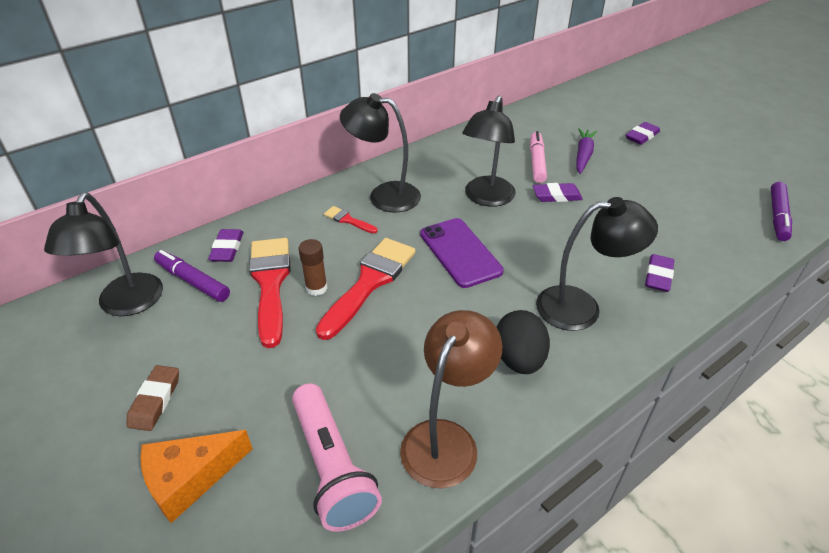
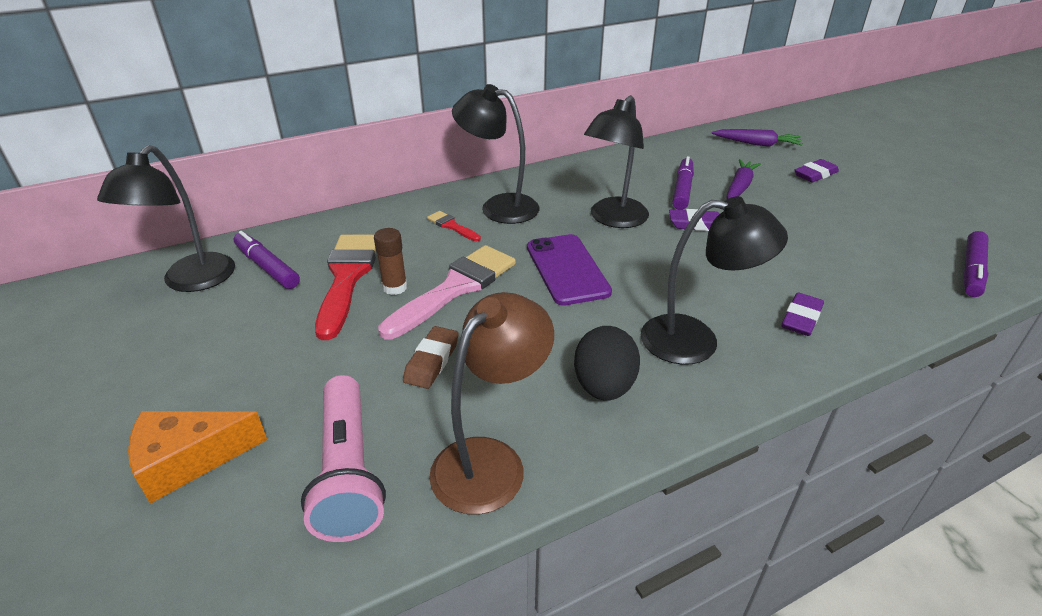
camera: 10 degrees right, 5 degrees down
brown eraser [126,365,179,431] -> brown eraser moved to [403,326,459,389]
purple eraser [208,229,243,262] -> none
red brush [316,238,416,340] -> pink brush [378,245,516,339]
pink marker [530,131,547,183] -> purple marker [672,156,694,210]
none -> purple carrot [712,129,803,147]

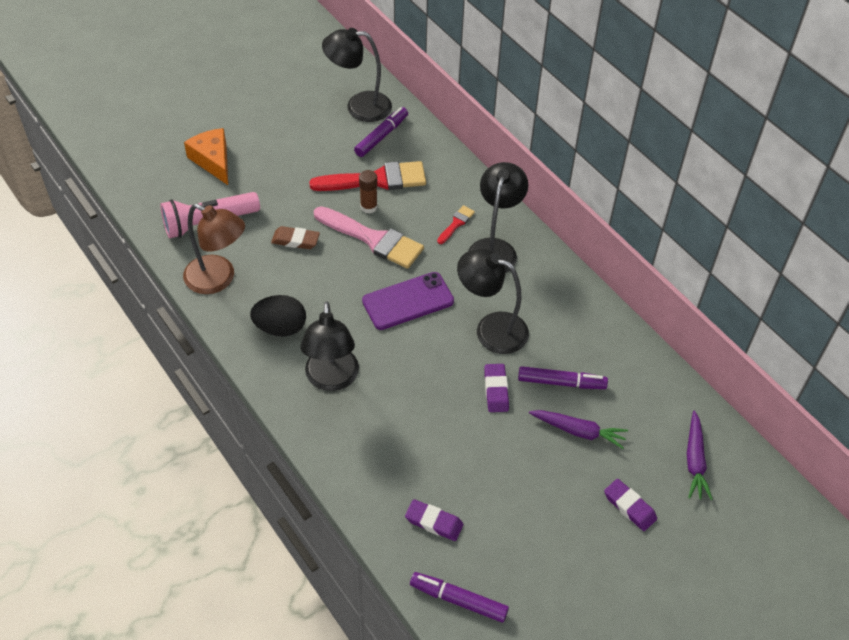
camera: 80 degrees right, 15 degrees up
purple eraser [782,292,824,336] -> purple eraser moved to [405,499,463,541]

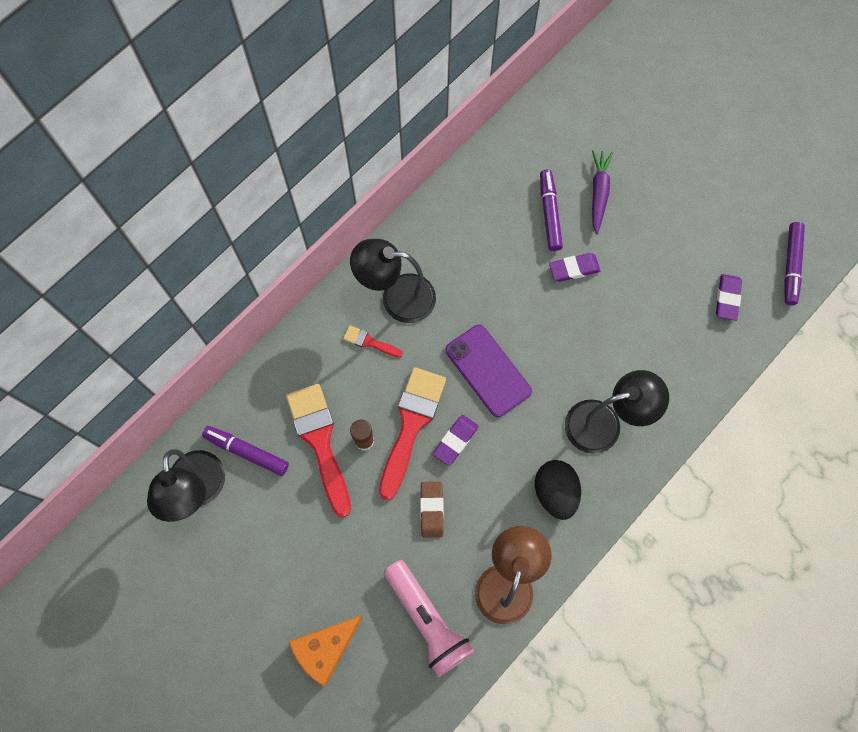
camera: 100 degrees left, 20 degrees up
pink brush [314,206,424,269] -> red brush [379,367,446,500]
black lamp [457,249,529,354] -> none
purple eraser [604,479,657,531] -> purple eraser moved to [433,415,479,466]
purple carrot [687,411,713,500] -> none

